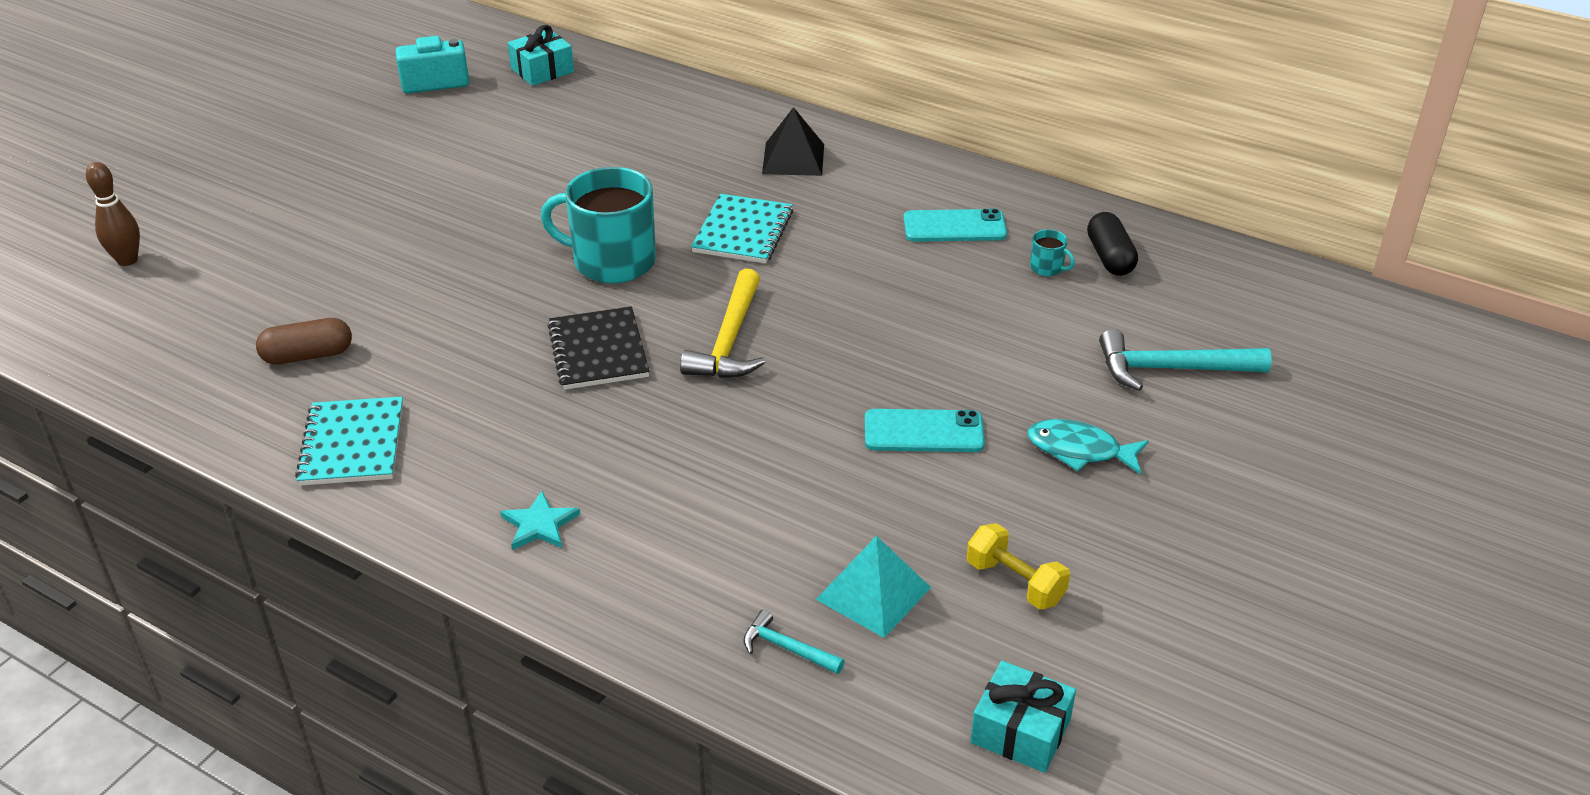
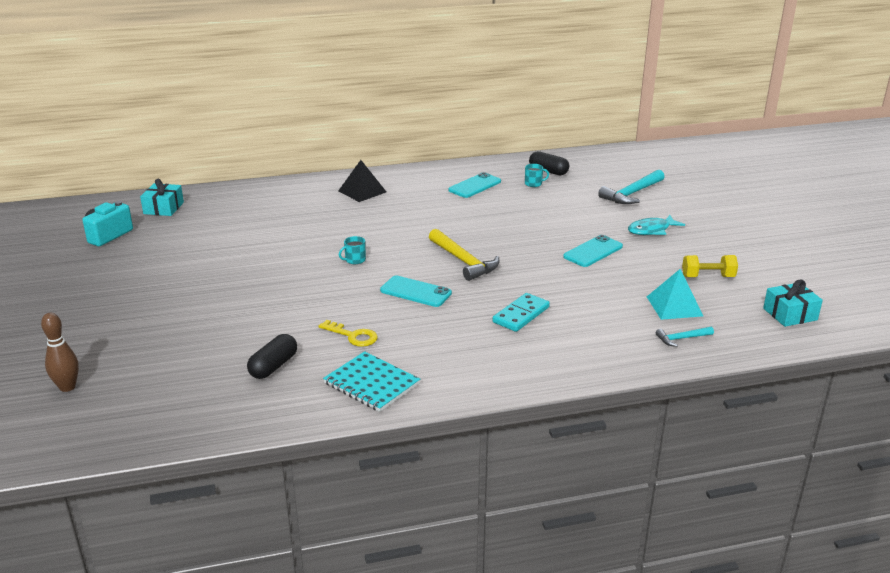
camera: 45 degrees left, 10 degrees down
brown capsule [256,318,352,365] -> black capsule [247,334,297,379]
turquoise star [500,491,580,550] -> none
turquoise mug [541,167,656,283] -> turquoise mug [339,236,366,264], size x0.41
black notebook [547,306,649,390] -> turquoise phone [380,275,452,307]
turquoise notebook [691,194,793,263] -> none
none -> yellow key [319,320,378,347]
none -> turquoise domino [493,293,550,332]

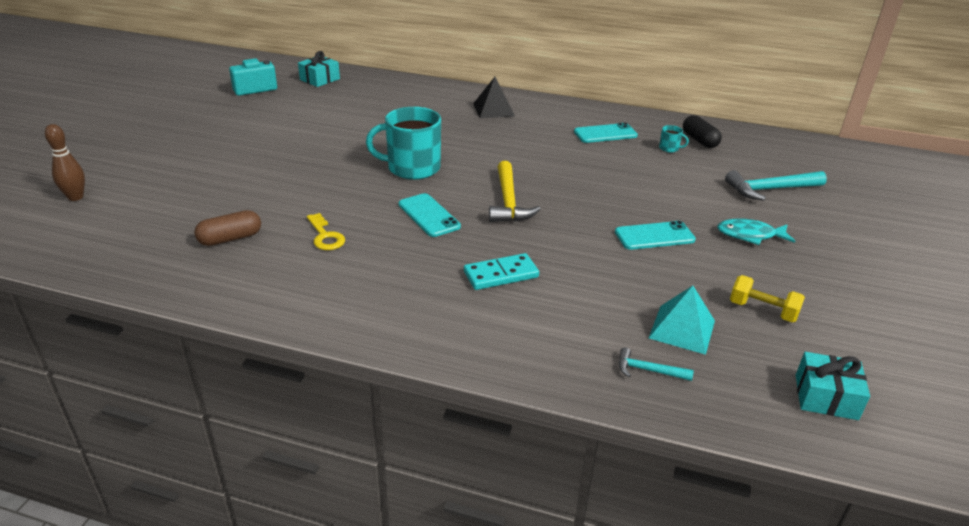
camera: 30 degrees right, 5 degrees up
black capsule [247,334,297,379] -> brown capsule [194,210,261,246]
turquoise notebook [323,351,420,412] -> none
turquoise mug [339,236,366,264] -> turquoise mug [366,107,441,180], size x2.46

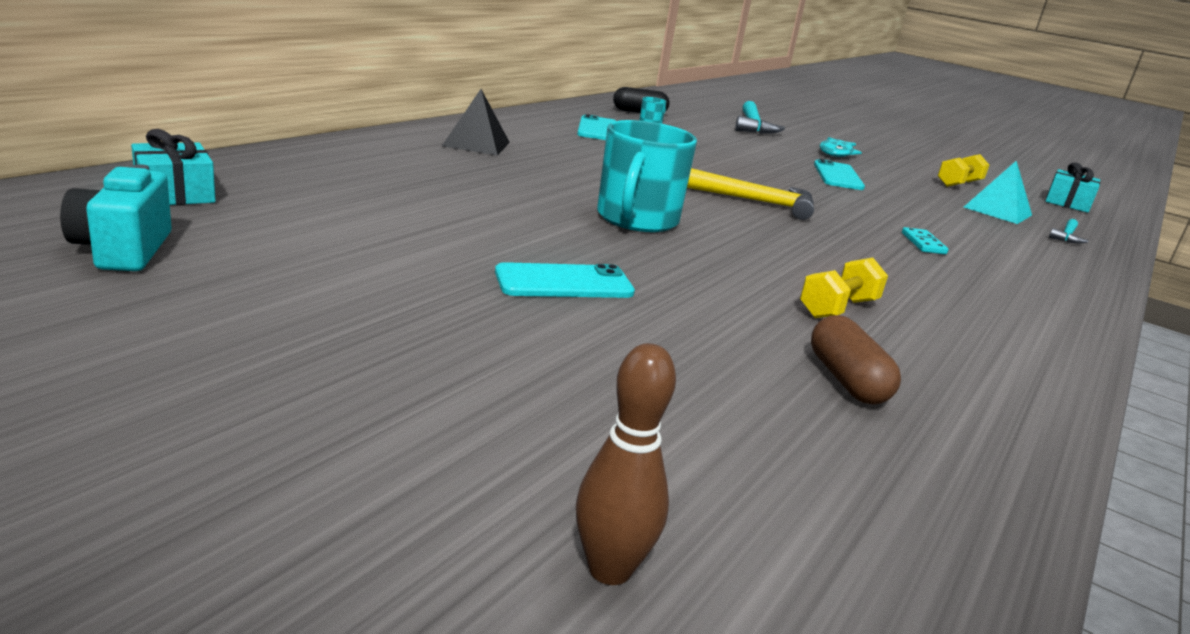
camera: 75 degrees left, 10 degrees down
yellow key [307,213,345,250] -> yellow dumbbell [800,257,888,318]
turquoise phone [399,193,461,237] -> turquoise phone moved to [495,262,635,298]
turquoise domino [464,253,539,290] -> turquoise domino [902,227,948,254], size x0.63

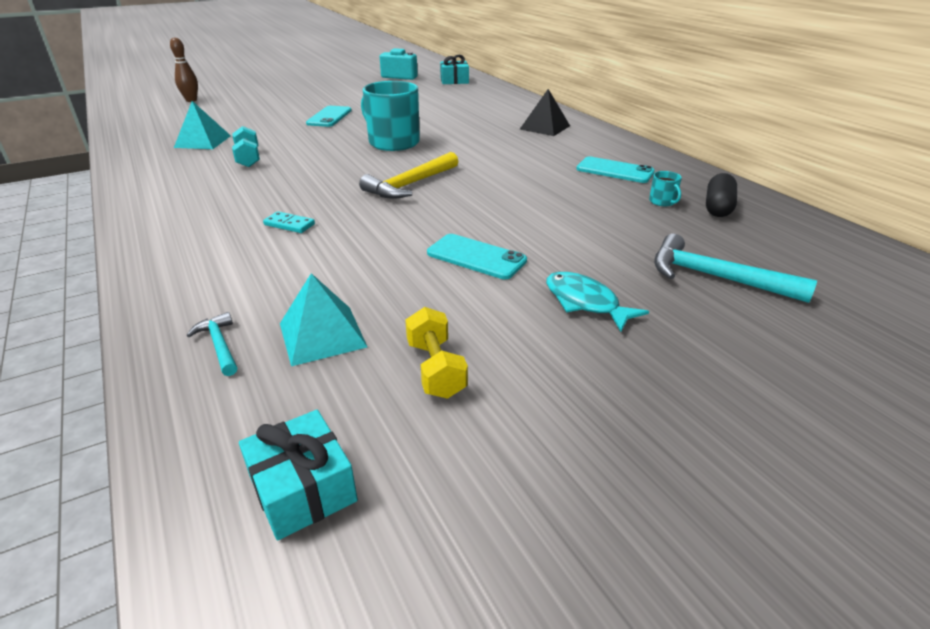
camera: 120 degrees right, 10 degrees up
yellow dumbbell [800,257,888,318] -> turquoise dumbbell [232,126,260,167]
brown capsule [811,315,901,405] -> turquoise pyramid [174,101,231,149]

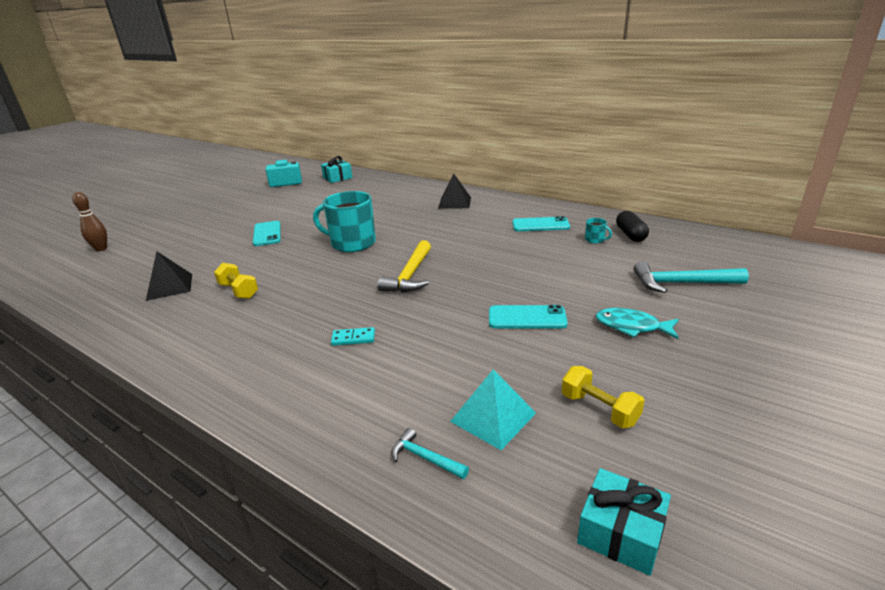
camera: 25 degrees left, 5 degrees down
turquoise pyramid [174,101,231,149] -> black pyramid [146,251,192,301]
turquoise dumbbell [232,126,260,167] -> yellow dumbbell [214,263,258,299]

